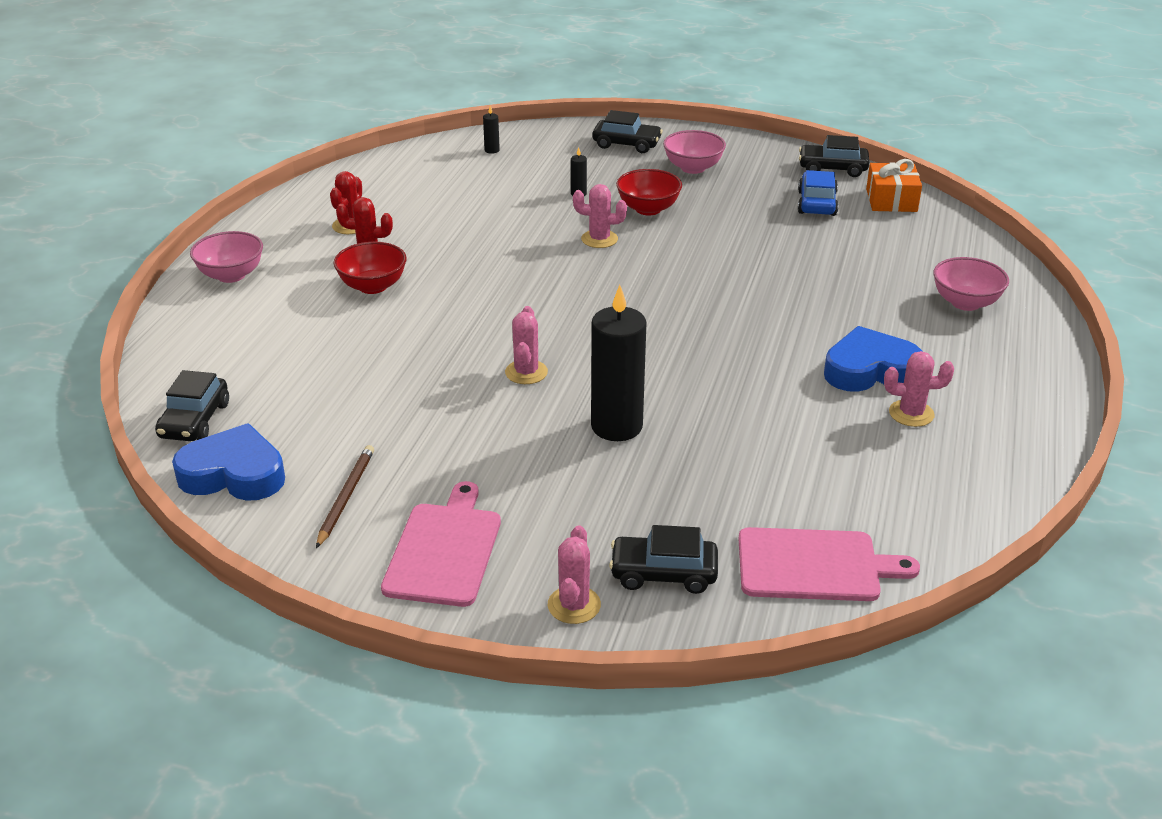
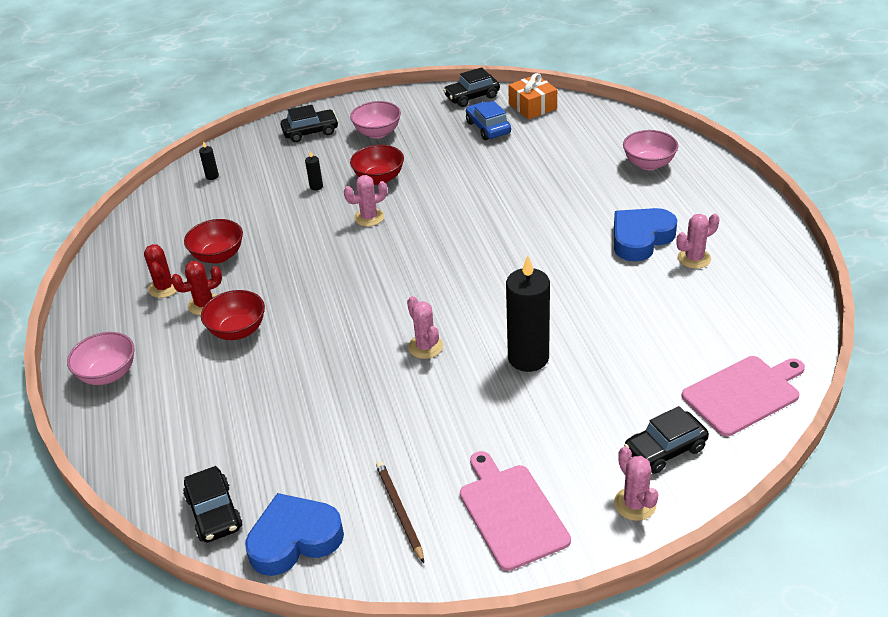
camera: 30 degrees left, 5 degrees up
none -> red bowl [184,219,243,264]

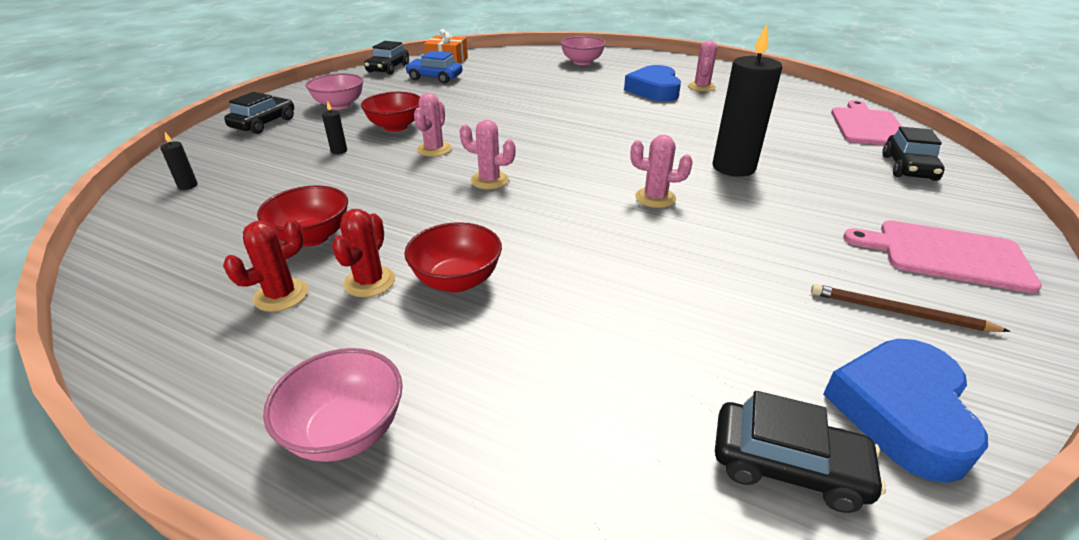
camera: 50 degrees left, 5 degrees down
red cactus [144,244,177,298] -> red cactus turned 75 degrees counterclockwise [223,219,308,312]
pink cactus [614,447,658,521] -> pink cactus moved to [460,120,516,189]

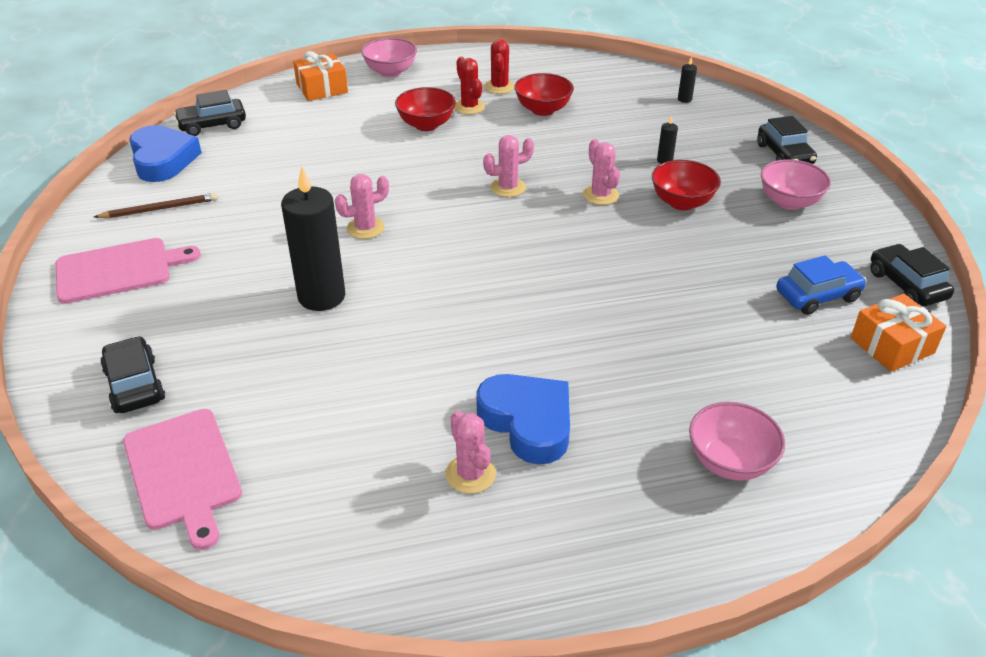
camera: 140 degrees right, 5 degrees up
none -> orange gift [293,51,348,101]

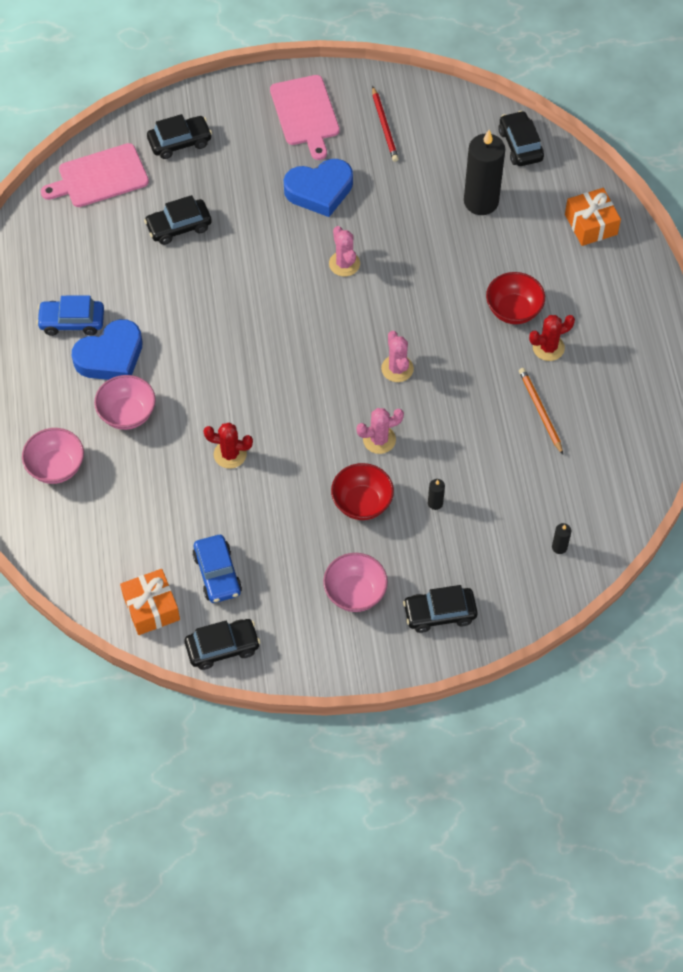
camera: 95 degrees right, 20 degrees up
brown pencil [94,193,218,218] -> red pencil [372,86,399,162]
blue heart [129,125,202,182] -> blue heart moved to [284,159,353,217]
black candle [281,167,345,311] -> black candle moved to [464,130,505,215]
pink bowl [361,38,417,77] -> pink bowl moved to [94,375,156,430]
pink cactus [446,411,496,494] -> blue car [36,296,104,336]
red cactus [484,39,515,94] -> red cactus moved to [204,422,253,469]
red bowl [514,73,574,116] -> orange pencil [519,368,563,455]
none -> black car [144,195,212,245]

